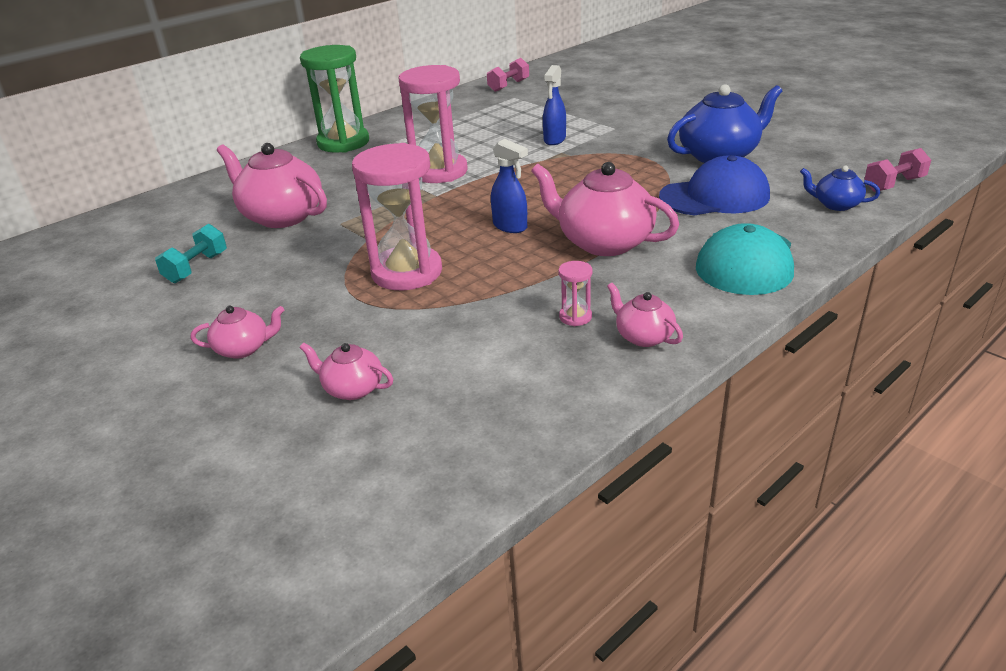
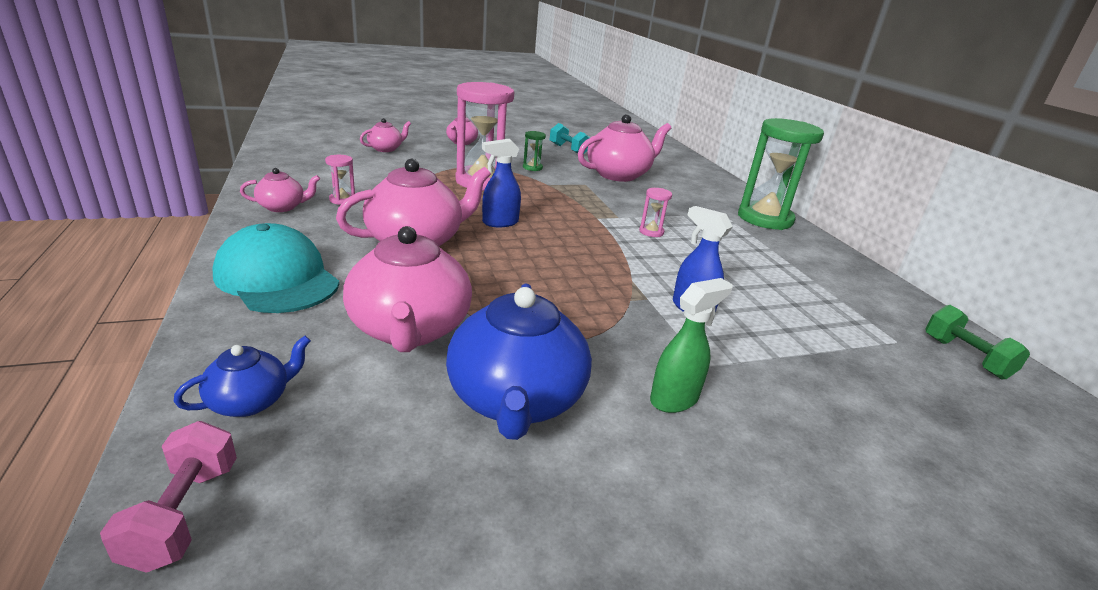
camera: 110 degrees right, 5 degrees down
pink hourglass [399,65,468,183] -> pink hourglass [639,188,672,237], size x0.41
pink dumbbell [487,58,529,92] -> green dumbbell [925,305,1030,380]
blue cap [659,155,770,215] -> pink teapot [343,226,472,352]
none -> green hourglass [523,131,546,171]
none -> green spray bottle [650,278,733,413]

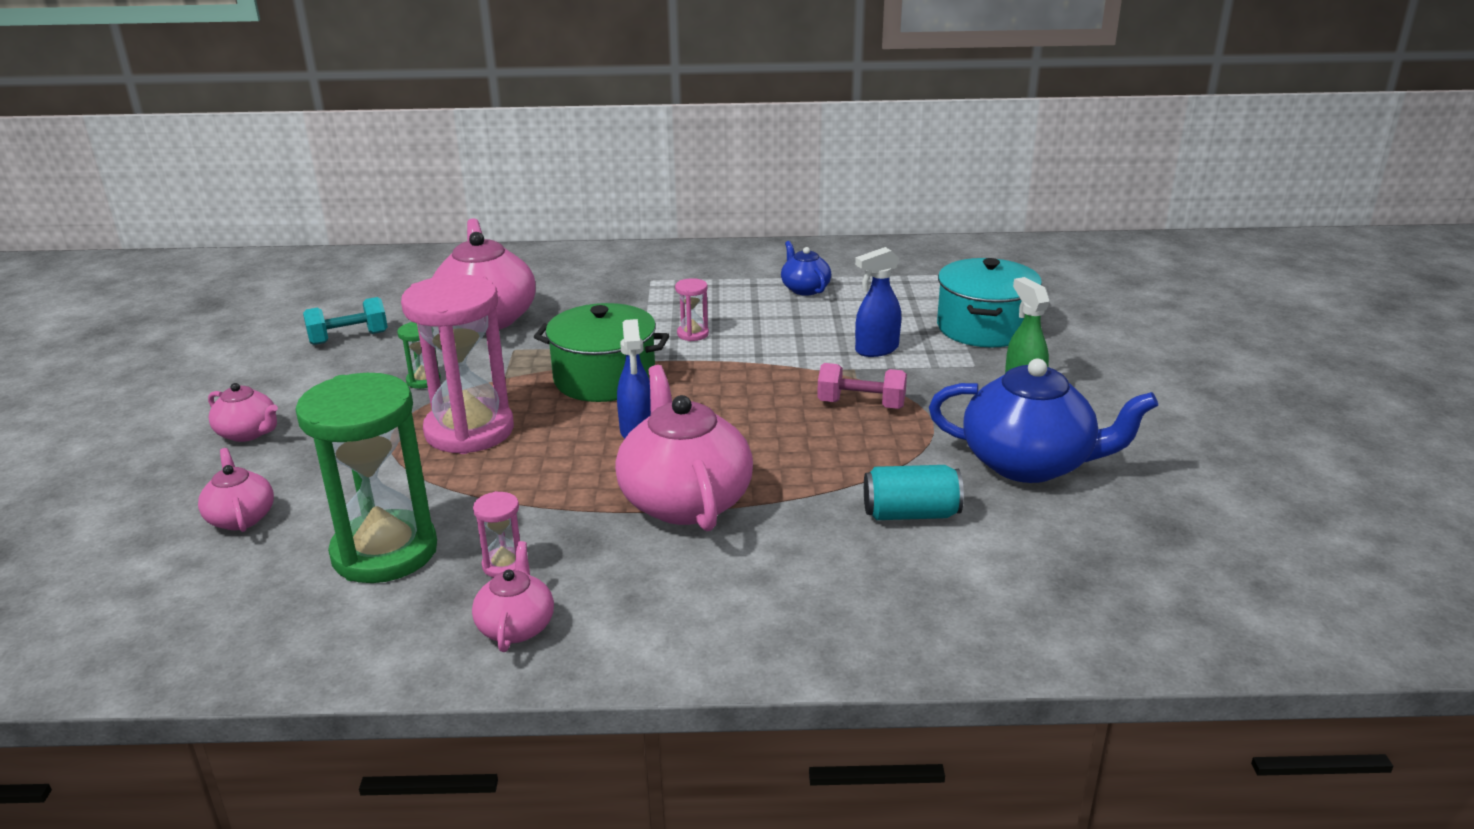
camera: 70 degrees left, 0 degrees up
pink dumbbell [100,421,237,573] -> pink dumbbell moved to [817,363,907,409]
blue teapot [174,336,311,417] -> blue teapot moved to [781,241,831,296]
turquoise cap [212,223,340,313] -> none
pink teapot [343,226,472,352] -> turquoise can [864,465,964,520]
green hourglass [738,118,824,230] -> green hourglass moved to [295,373,437,583]
green dumbbell [925,305,1030,380] -> none
none -> green pot [534,303,669,402]
none -> turquoise pot [937,258,1042,347]

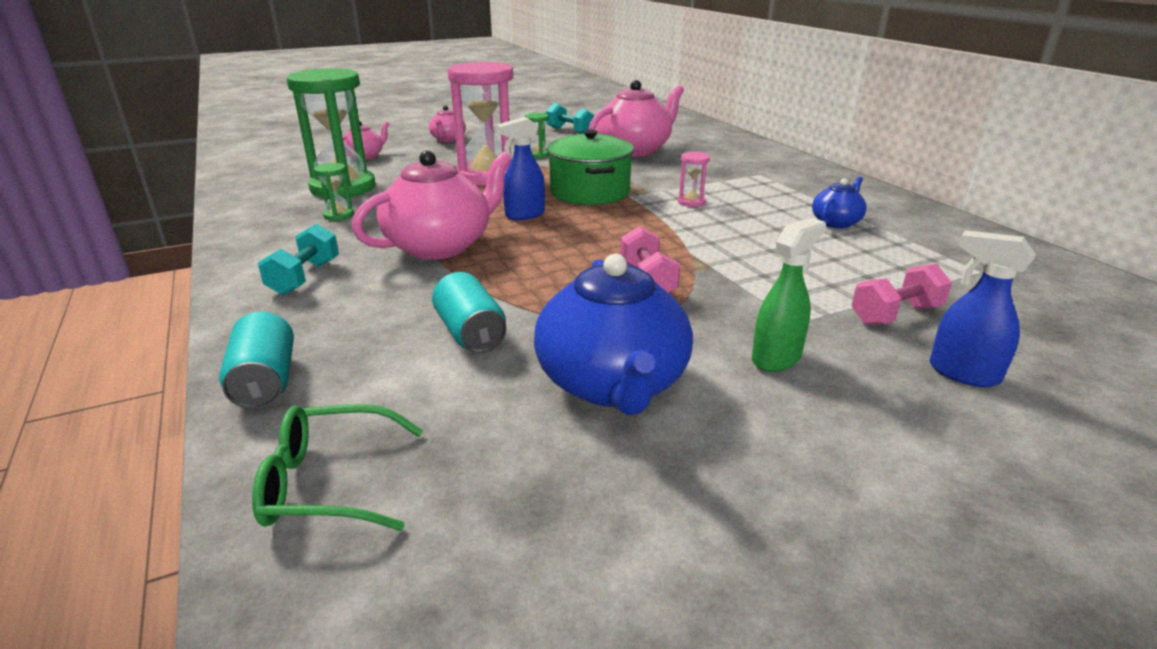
camera: 65 degrees right, 0 degrees up
pink teapot [472,541,554,652] -> none
pink hourglass [473,491,520,577] -> green hourglass [314,163,354,221]
blue spray bottle [855,247,901,357] -> blue spray bottle moved to [930,230,1036,387]
turquoise pot [937,258,1042,347] -> pink dumbbell [852,264,952,325]
none -> turquoise can [219,312,294,409]
none -> green glasses [252,404,423,530]
none -> turquoise dumbbell [258,224,339,295]

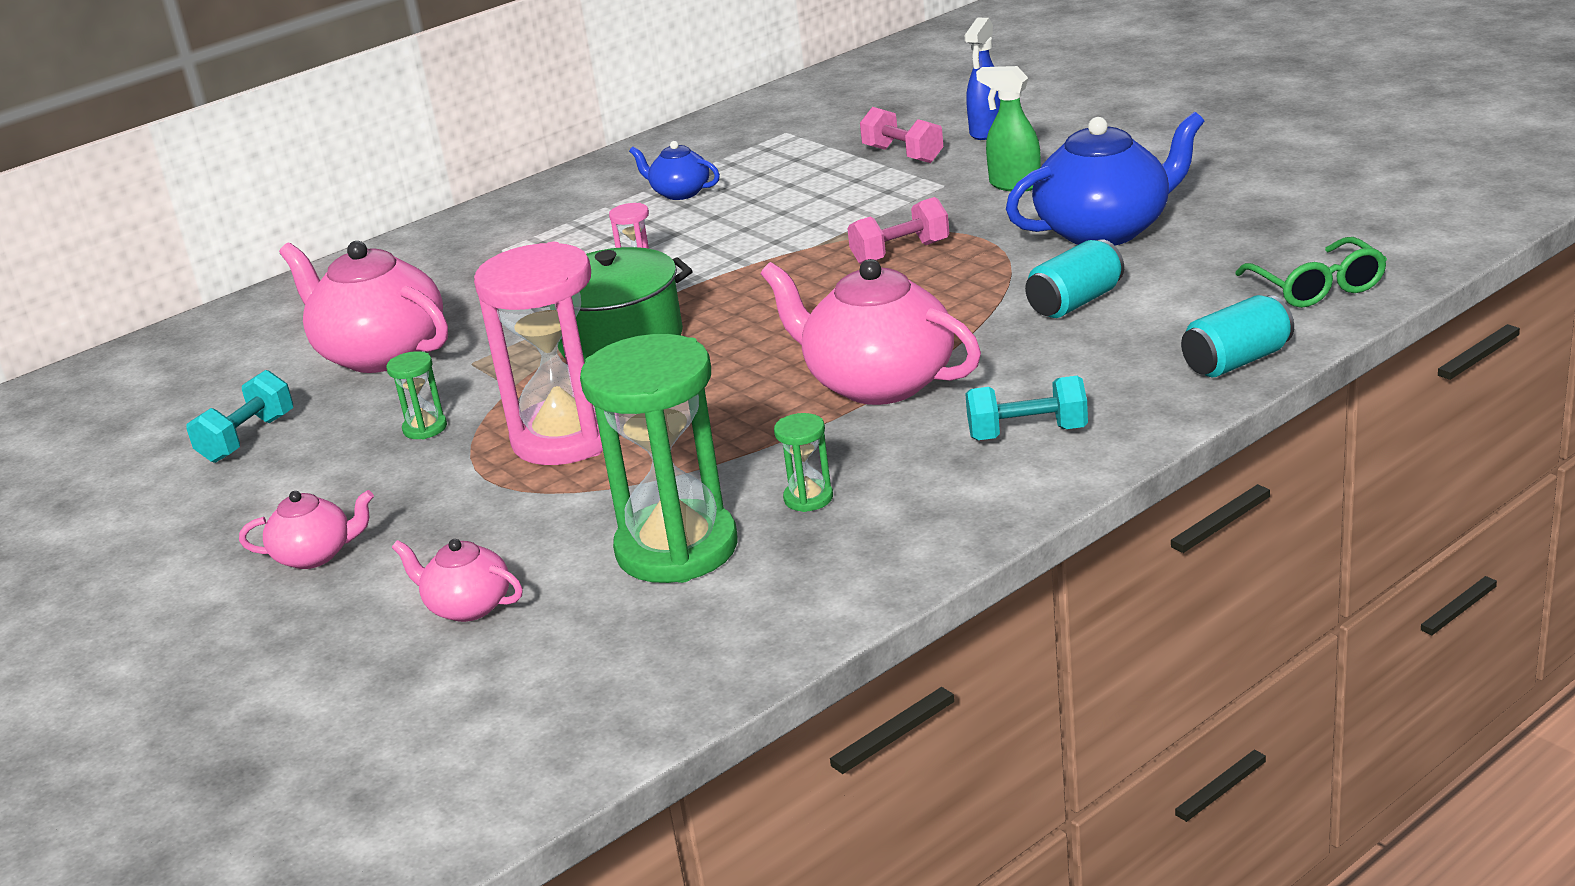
camera: 100 degrees left, 0 degrees up
blue spray bottle [496,117,545,220] -> none

